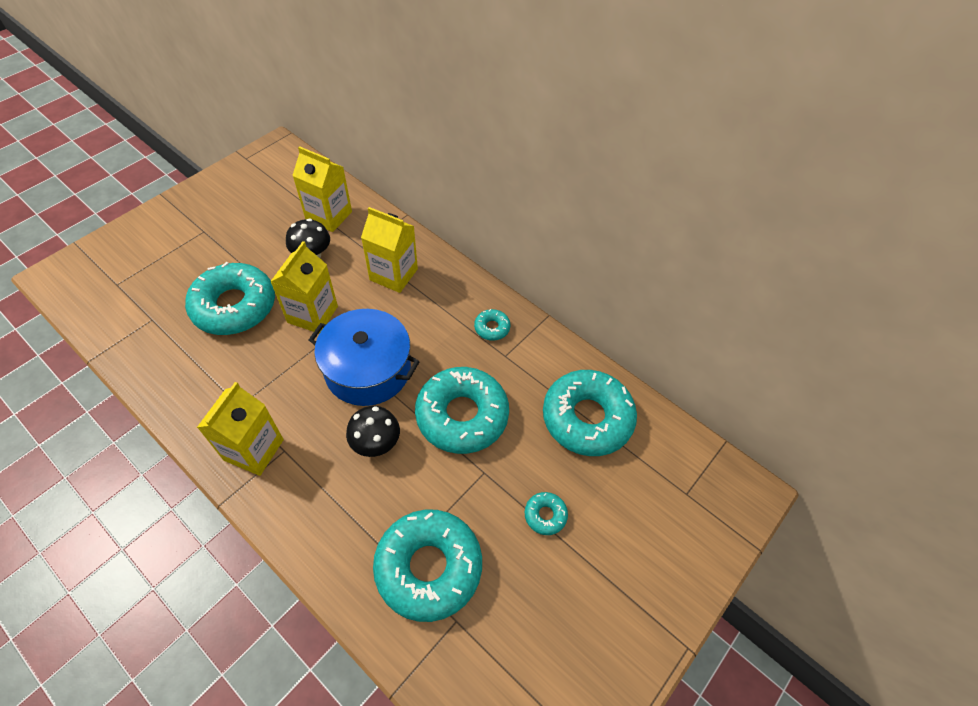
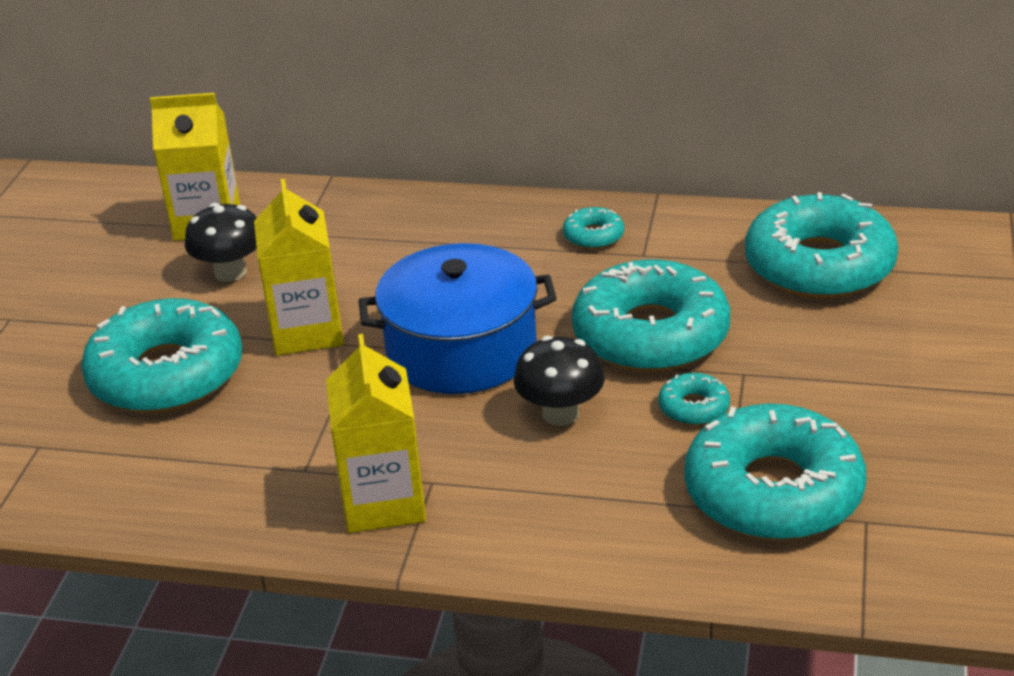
camera: 25 degrees left, 20 degrees down
yellow carton [361,207,418,293] -> none
turquoise donut [525,492,568,535] -> turquoise donut moved to [659,373,730,425]

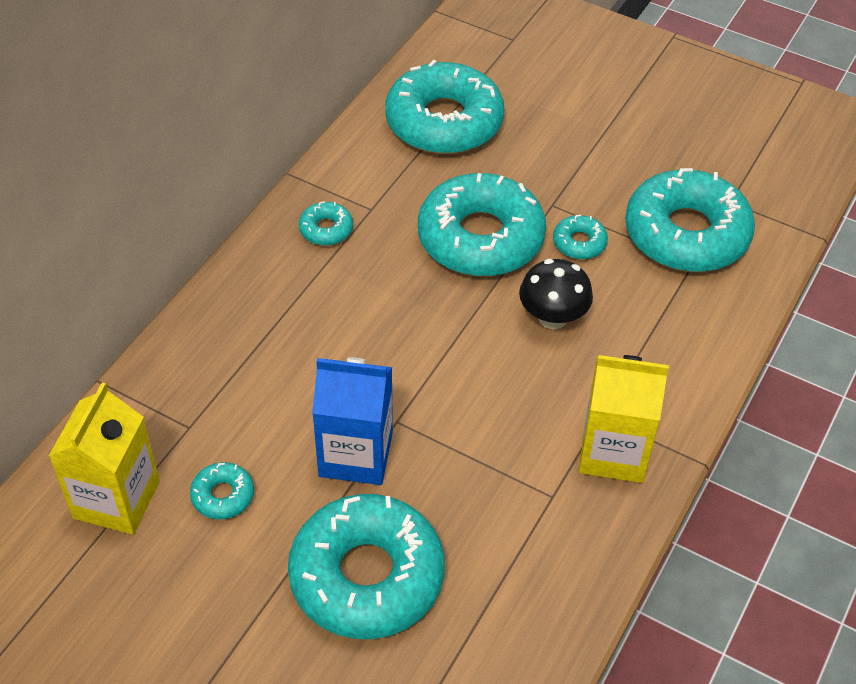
camera: 75 degrees left, 15 degrees up
black mushroom [185,203,257,282] -> turquoise donut [190,462,254,519]
yellow carton [254,178,344,355] -> blue carton [312,357,393,485]
blue pot [359,243,557,394] -> none

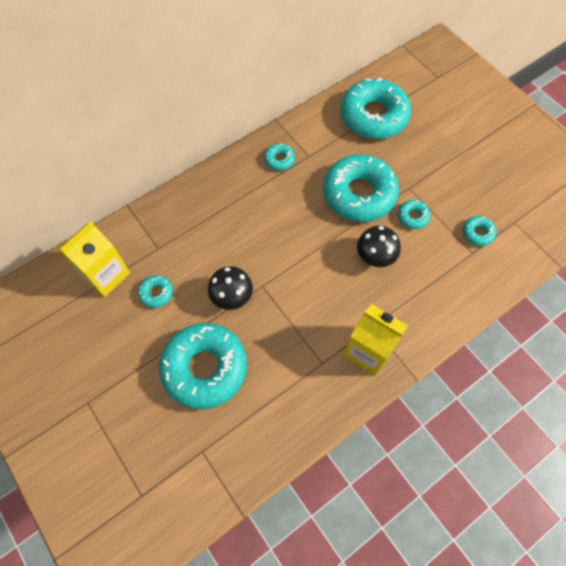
camera: 25 degrees right, 15 degrees up
blue carton [312,357,393,485] -> black mushroom [208,266,253,310]
turquoise donut [625,168,755,272] -> turquoise donut [463,216,496,246], size x0.43

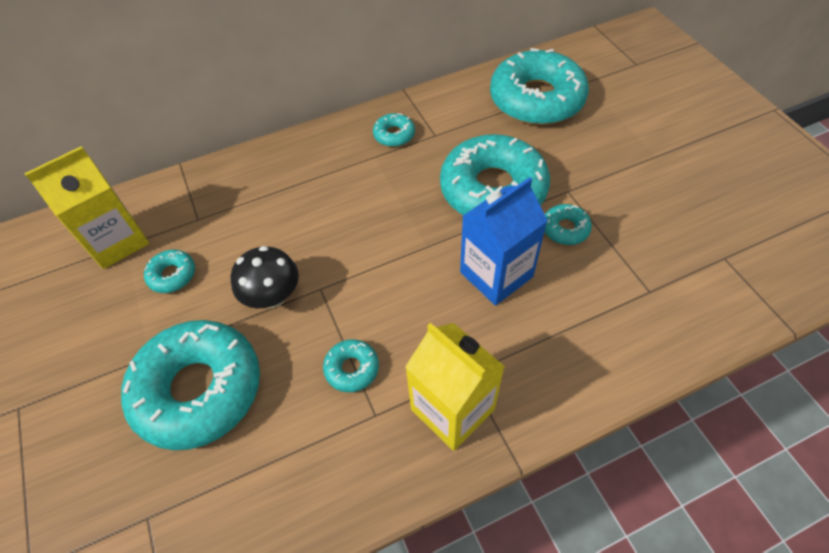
camera: 15 degrees right, 10 degrees down
black mushroom [357,226,401,267] -> blue carton [460,177,548,306]
turquoise donut [463,216,496,246] -> turquoise donut moved to [323,339,379,392]

